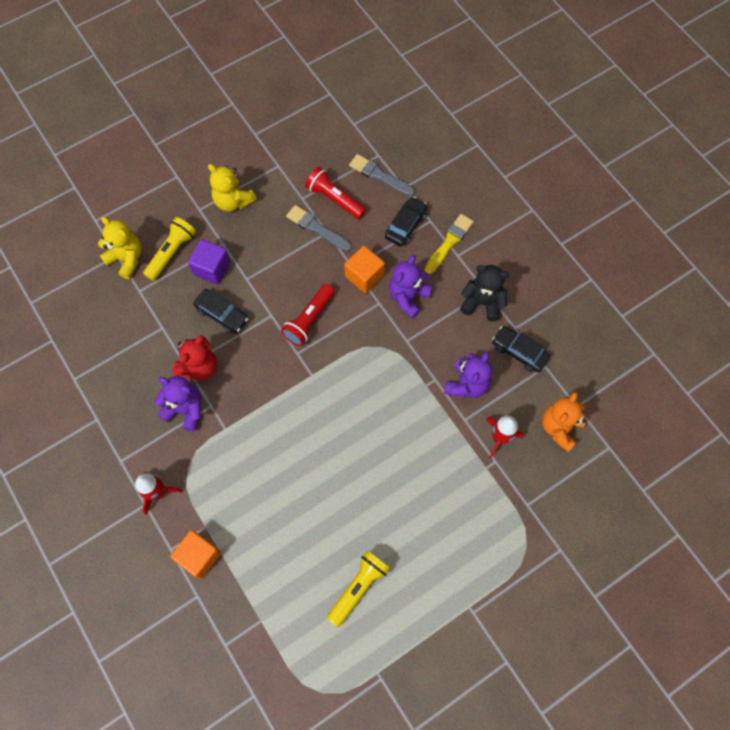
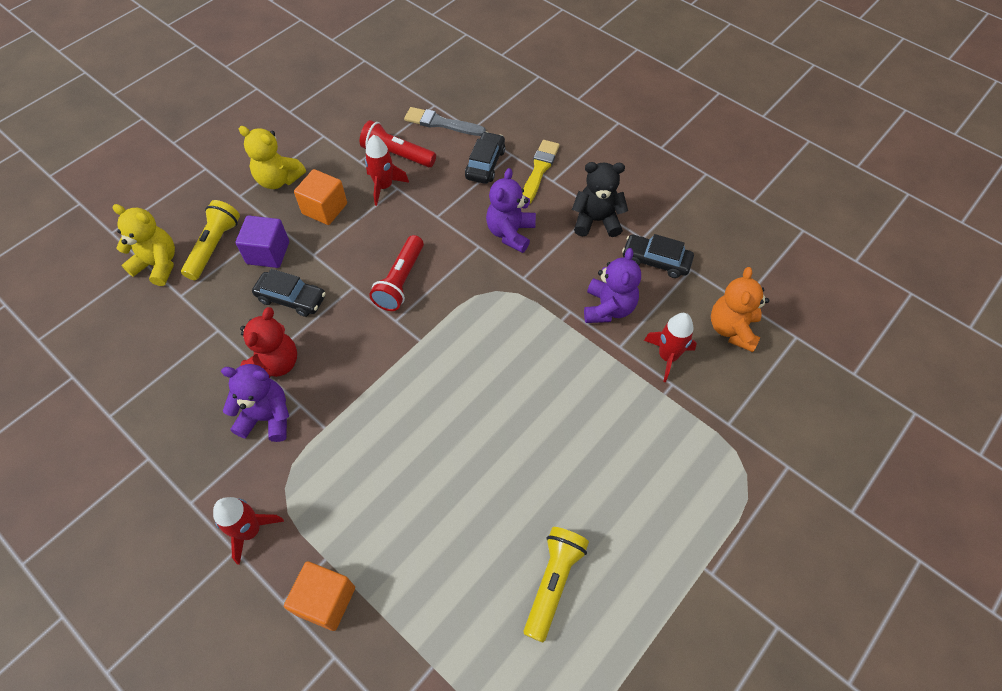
camera: 15 degrees left, 10 degrees down
grey brush [286,205,351,251] -> red rocket [365,135,409,206]
orange cube [344,246,385,293] -> orange cube moved to [294,169,347,225]

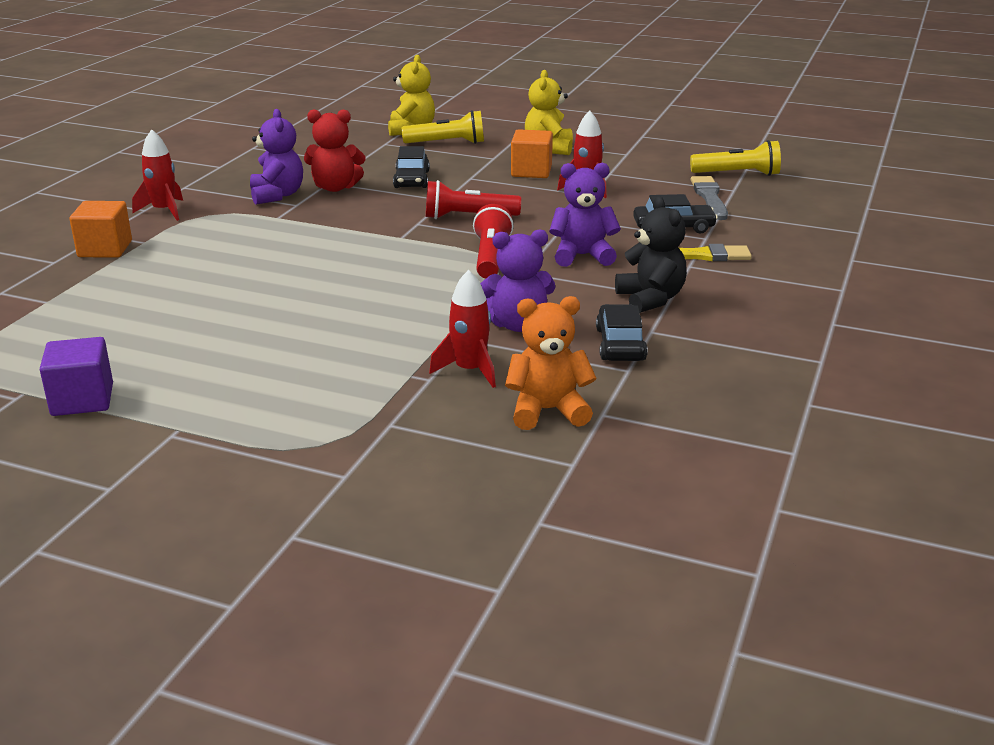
camera: 70 degrees right, 30 degrees down
purple cube [235,215,289,268] -> purple cube moved to [40,337,113,416]
red flashlight [360,120,436,167] -> red flashlight moved to [473,204,514,279]
yellow flashlight [524,527,589,643] -> yellow flashlight moved to [690,140,781,176]

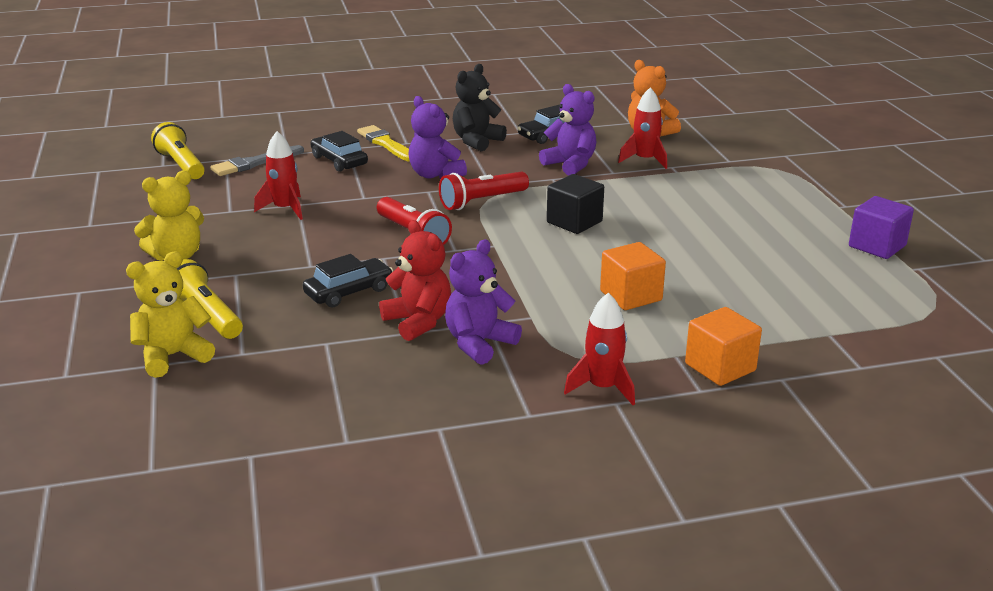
camera: 125 degrees left, 0 degrees up
orange cube [511,129,553,178] -> orange cube moved to [600,242,666,310]
none -> black cube [547,174,604,234]

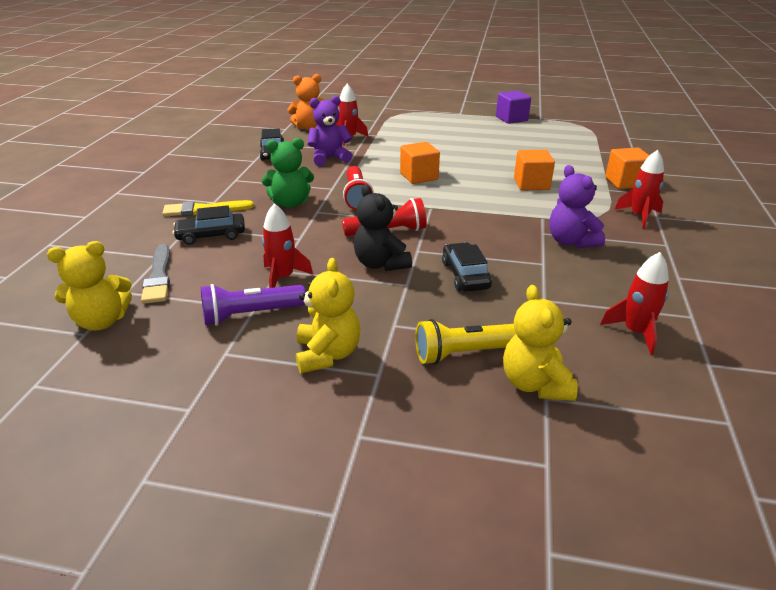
camera: 65 degrees left, 5 degrees up
yellow flashlight [151,122,205,179] -> yellow teddy bear [47,241,132,331]
red teddy bear [379,220,451,341] -> none
purple teddy bear [408,96,467,179] -> green teddy bear [262,138,314,208]
black teddy bear [453,64,507,151] -> black teddy bear moved to [354,184,412,271]
black cube [547,174,604,234] -> orange cube [400,142,440,184]
none -> purple flashlight [201,284,305,326]
none -> red rocket [600,252,669,355]

